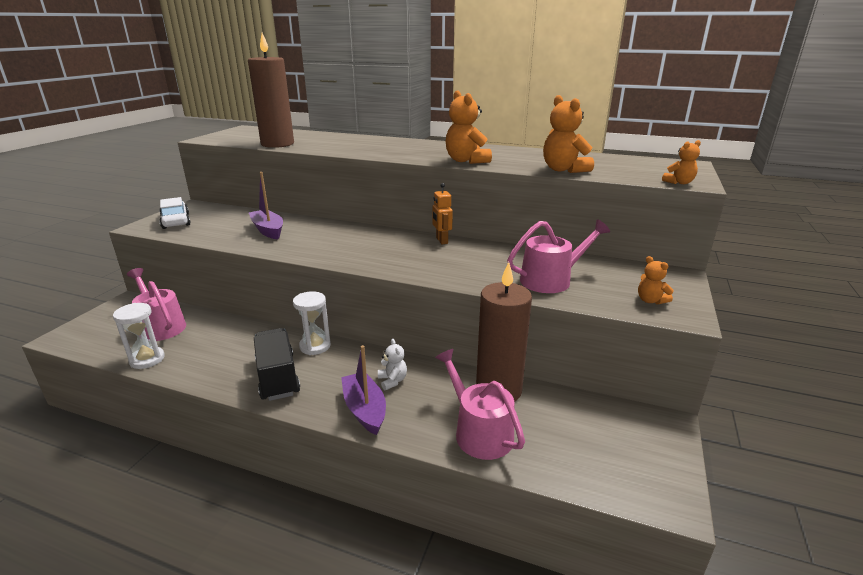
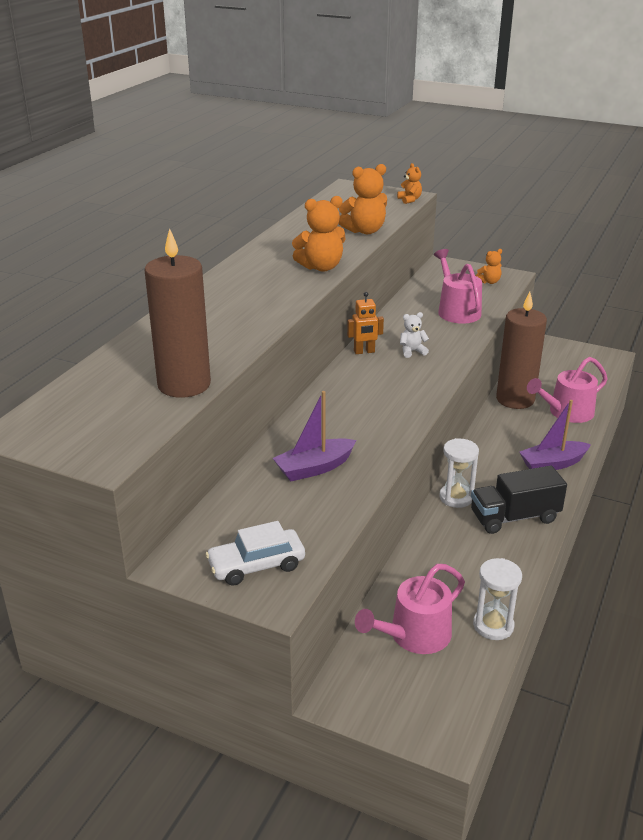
camera: 85 degrees left, 5 degrees up
white teddy bear [378,339,407,390] -> white teddy bear moved to [400,312,429,358]

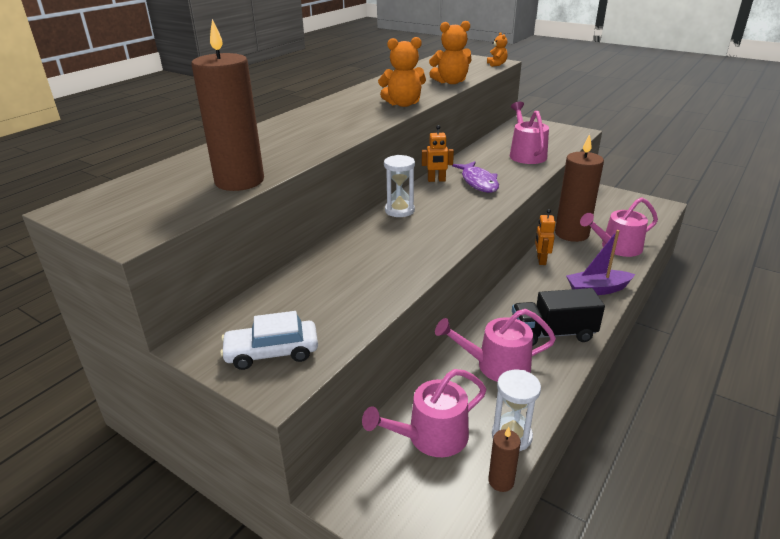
camera: 10 degrees right, 0 degrees up
purple boat [273,391,356,481] -> none
white teddy bear [400,312,429,358] -> purple fish [452,161,499,193]
white hourglass [439,438,479,508] -> white hourglass moved to [384,155,415,217]
orange teddy bear [476,249,502,284] -> none
none -> pink watering can [435,309,556,382]
none -> brown candle [488,427,521,492]
none -> orange robot [535,209,555,265]

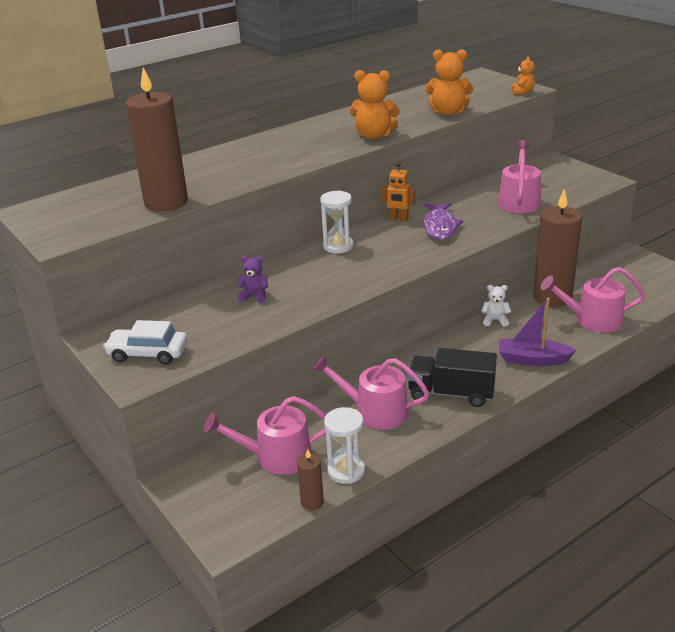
camera: 20 degrees right, 0 degrees up
orange robot [535,209,555,265] -> white teddy bear [481,285,511,327]
none -> purple teddy bear [236,256,268,303]

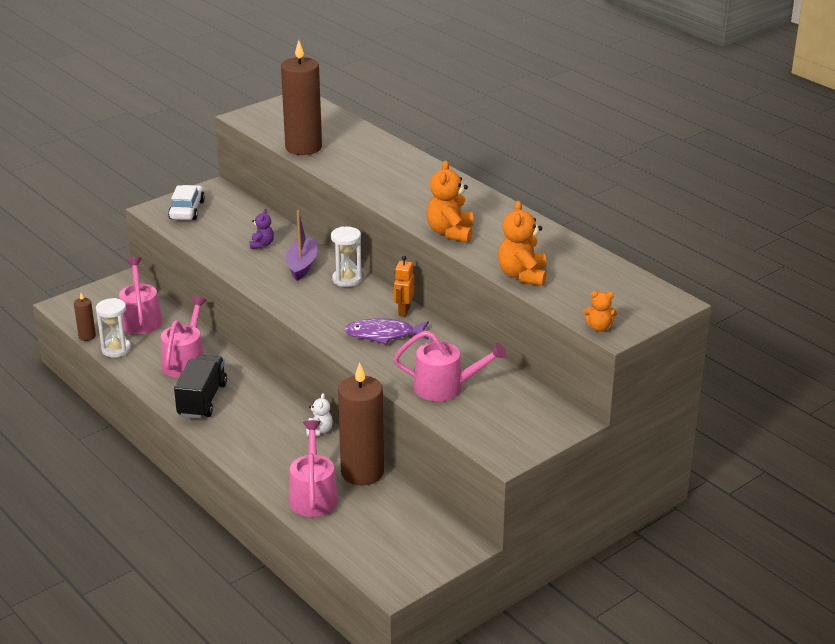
camera: 85 degrees right, 0 degrees up
purple boat [499,298,576,366] -> purple boat moved to [286,210,317,281]

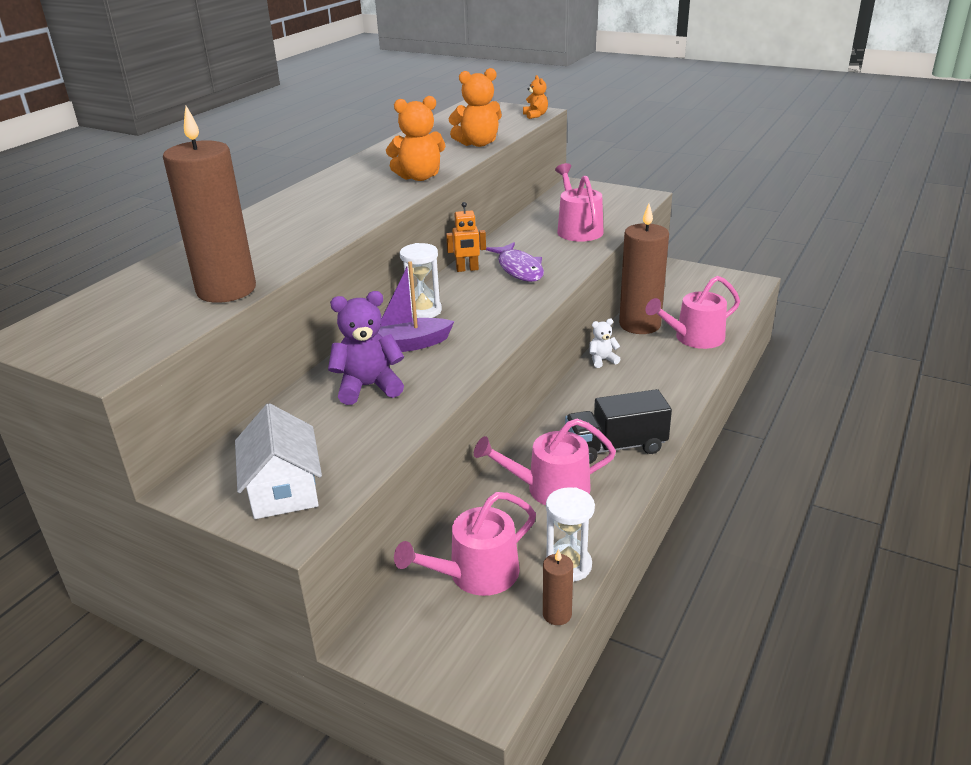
camera: 110 degrees left, 0 degrees up
white car [168,185,205,220] -> white house [235,403,322,519]
purple teddy bear [250,209,274,249] -> purple teddy bear [328,291,404,405], size x1.79

